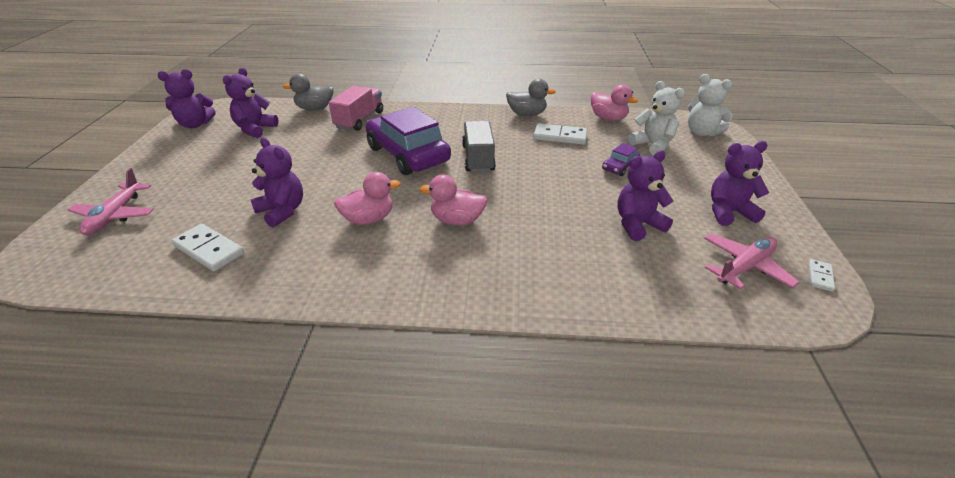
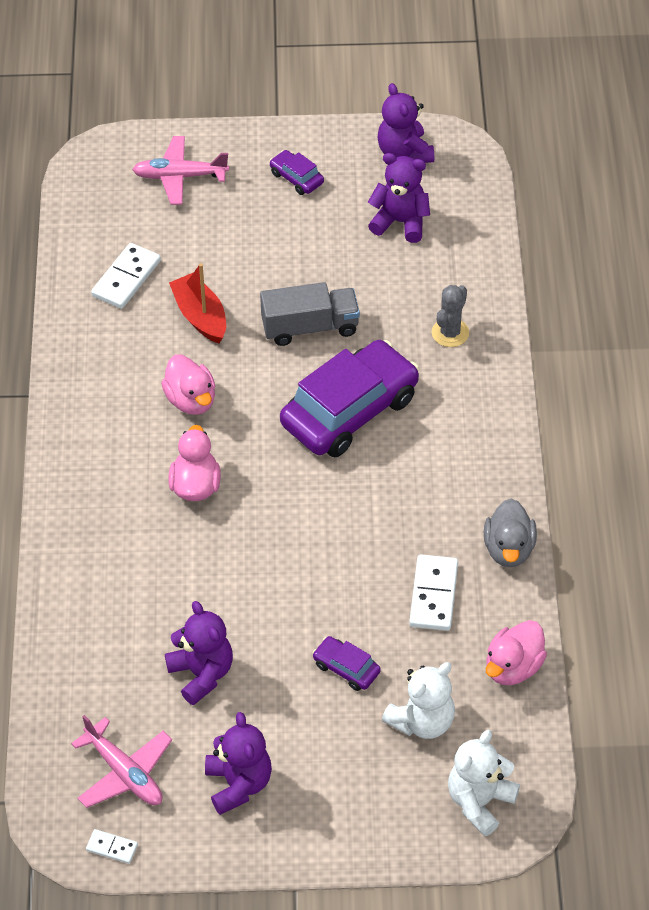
camera: 85 degrees right, 15 degrees up
purple teddy bear [250,137,303,228] -> red boat [169,263,226,343]
grey duck [283,73,334,111] -> none
pink truck [329,86,383,131] -> grey cactus [432,285,469,347]
grey truck [462,121,496,173] -> grey truck moved to [260,282,360,346]
none -> purple car [270,150,324,195]

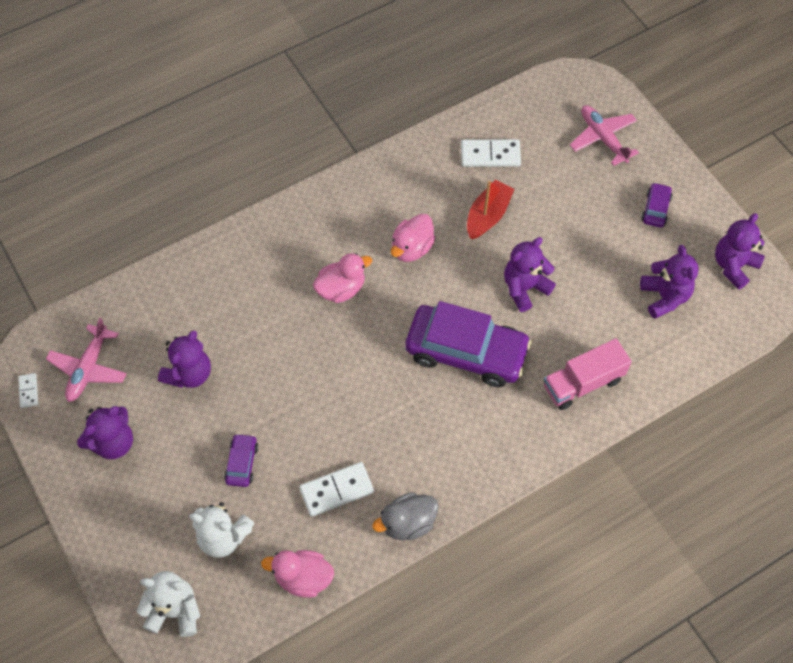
camera: 60 degrees right, 10 degrees up
grey truck [260,282,360,346] -> purple teddy bear [504,237,556,312]
grey cactus [432,285,469,347] -> pink truck [544,338,632,410]

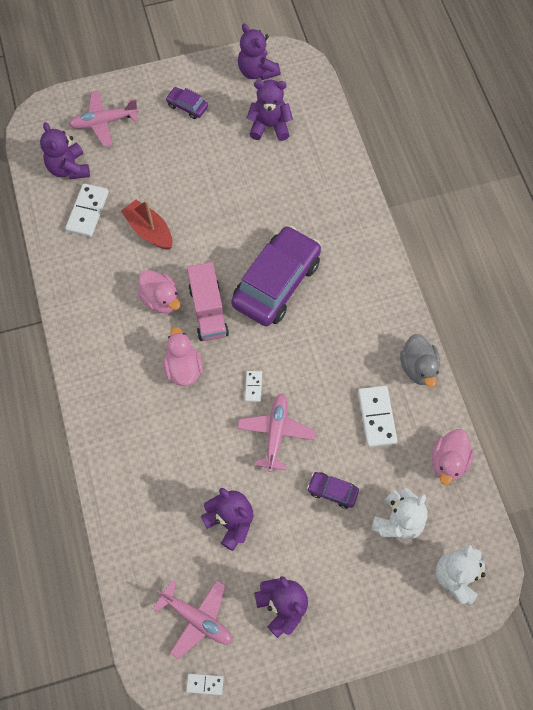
camera: 75 degrees left, 5 degrees up
purple teddy bear [504,237,556,312] -> purple teddy bear moved to [40,122,90,179]
pink truck [544,338,632,410] -> pink truck moved to [187,262,229,341]
none -> pink plane [237,394,316,472]
none -> white domino [245,371,262,402]

